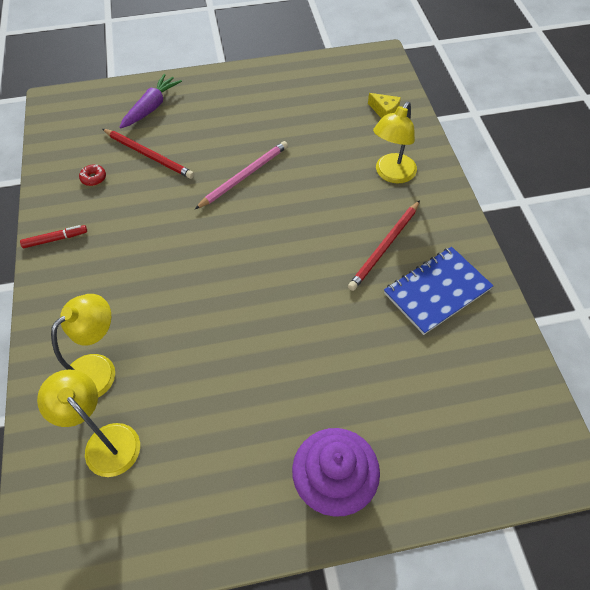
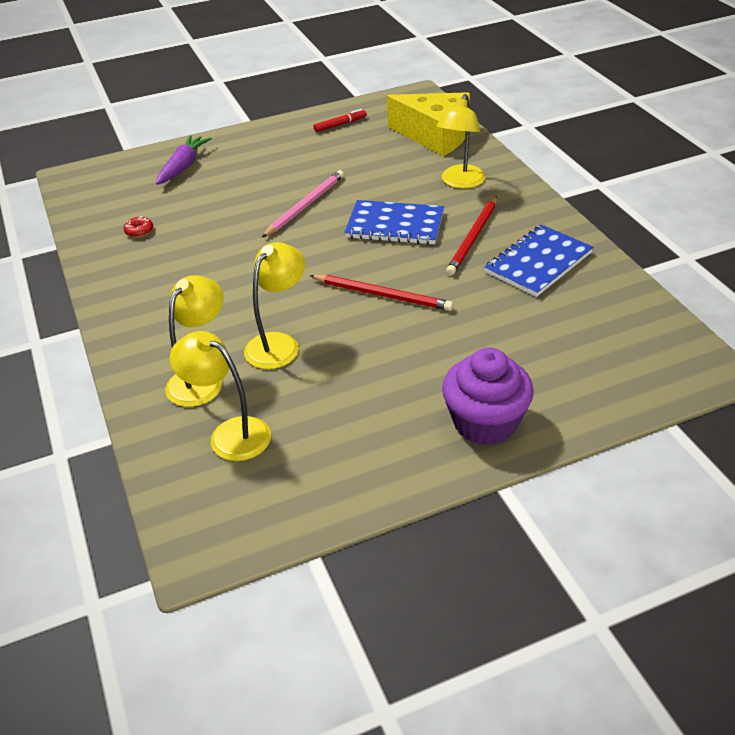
camera: 10 degrees left, 15 degrees down
red marker [20,225,87,248] -> red marker moved to [314,109,367,132]
red pencil [102,129,194,179] -> red pencil moved to [310,275,453,311]
yellow cheese [368,93,401,118] -> yellow cheese [387,92,470,156], size x2.42
none -> yellow lamp [244,242,305,369]
none -> blue notebook [344,200,444,245]

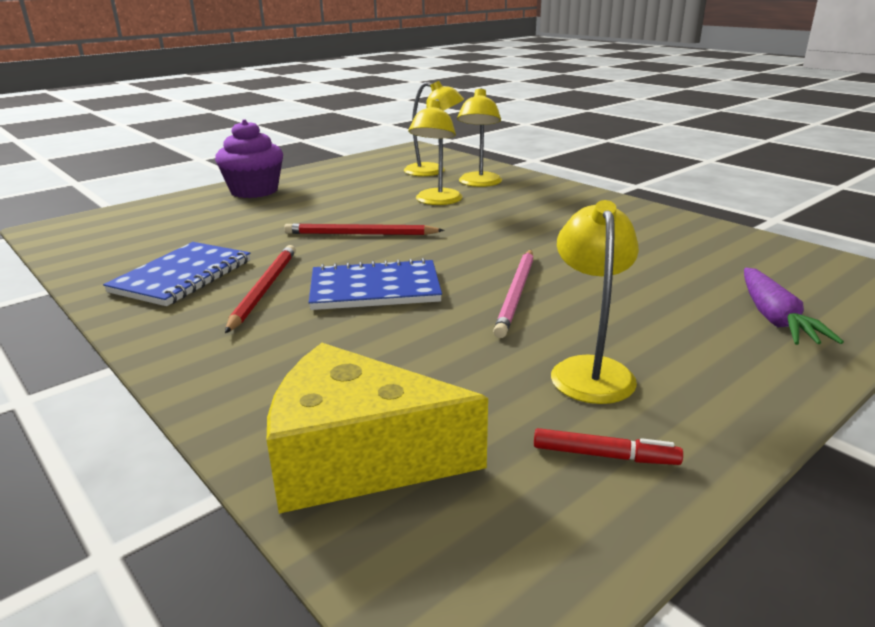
camera: 160 degrees right, 15 degrees down
red donut [124,216,153,238] -> none
red marker [314,109,367,132] -> red marker turned 120 degrees counterclockwise [534,428,683,465]
yellow lamp [436,94,486,189] -> yellow lamp moved to [551,200,639,404]

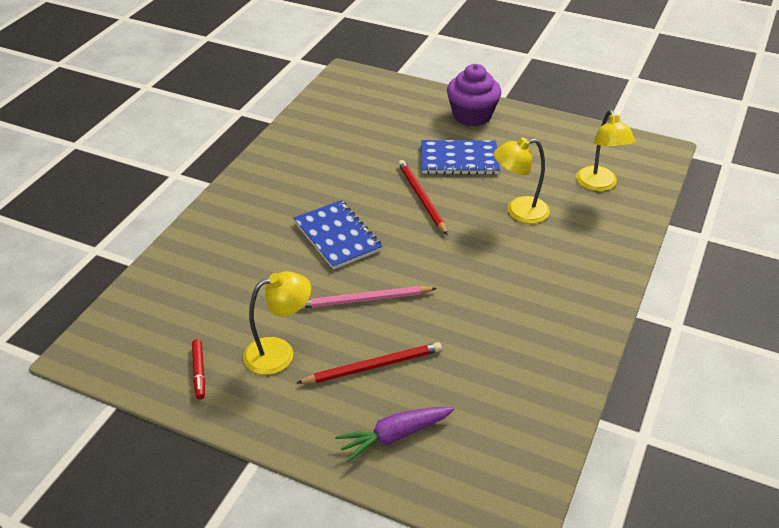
camera: 65 degrees right, 15 degrees up
blue notebook [103,242,250,306] -> blue notebook moved to [421,140,500,175]
red pencil [225,245,296,333] -> red pencil moved to [297,342,442,384]
yellow cheese [267,343,488,514] -> none
yellow lamp [457,88,502,187] -> none

